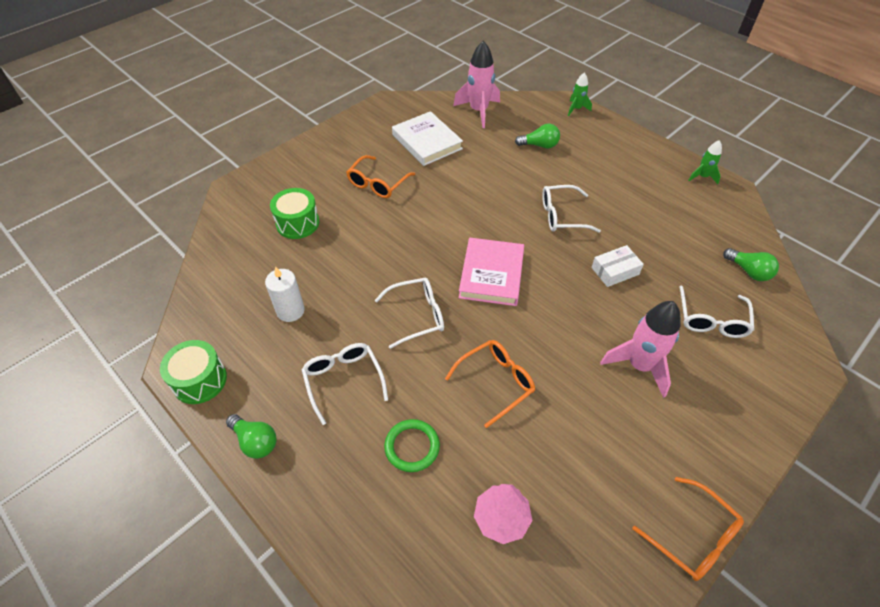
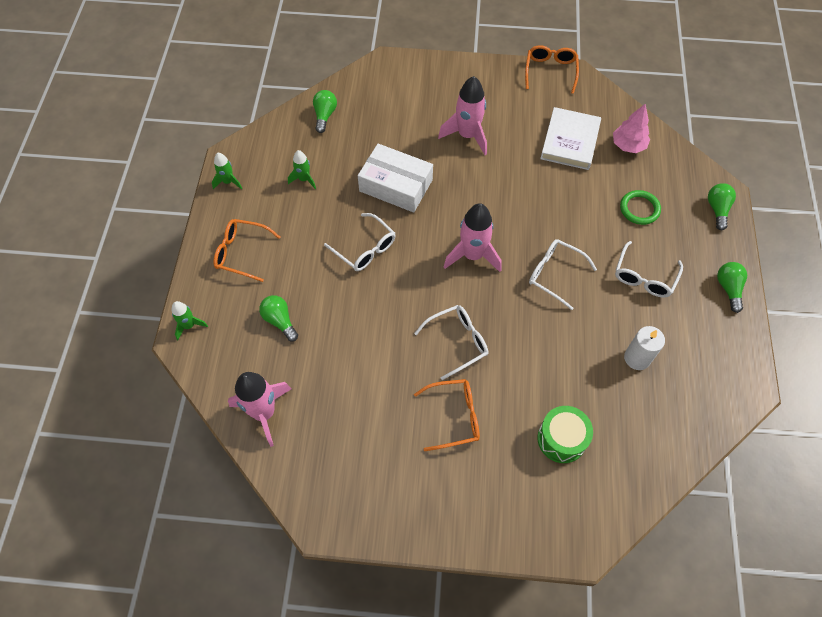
camera: 130 degrees left, 10 degrees up
green drum [160,340,227,404] -> none
white book [392,111,463,166] -> white book moved to [540,107,601,170]
orange glasses [445,340,535,428] -> orange glasses moved to [214,219,280,282]
pink book [459,238,524,306] -> pink rocket [444,203,502,272]
white box [592,245,644,287] -> white box [358,144,433,213], size x1.78
white glasses [680,286,754,338] -> white glasses moved to [414,305,488,380]
none -> green rocket [288,150,316,189]
none -> green light bulb [708,183,736,230]

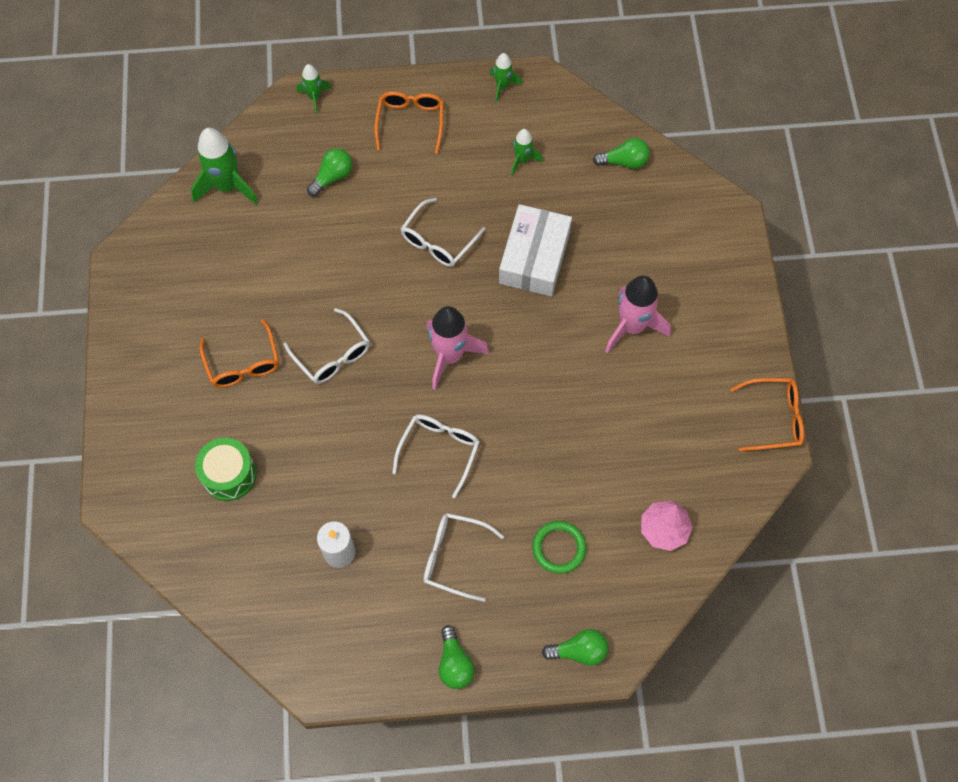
camera: 80 degrees right, 5 degrees up
pink rocket [228,372,291,447] -> green rocket [191,128,258,205]
white book [540,107,601,170] -> none
green light bulb [717,262,747,313] -> green light bulb turned 90 degrees clockwise [439,625,475,689]

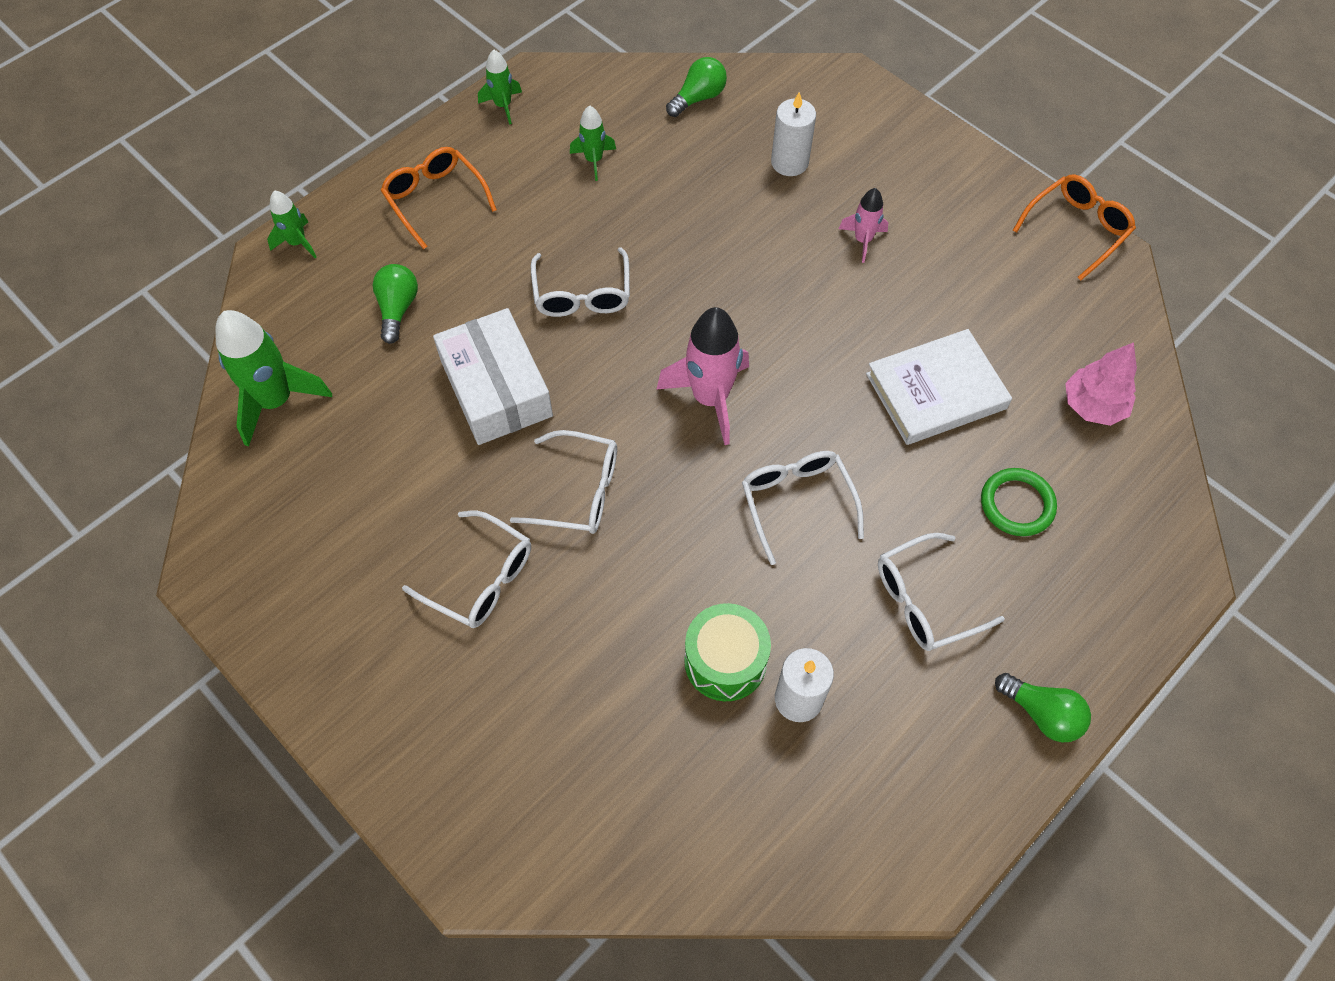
camera: 40 degrees left, 5 degrees down
green drum [195,438,257,501] -> green drum moved to [684,603,771,701]
orange glasses [199,319,279,388] -> white glasses [402,511,531,628]
white box [499,204,572,296] -> white box moved to [433,308,553,445]
green light bulb [542,629,608,666] -> none
pink rocket [605,275,671,354] -> pink rocket [839,188,888,263], size x0.54
none -> white candle [771,92,816,176]
none -> white book [866,329,1012,445]

